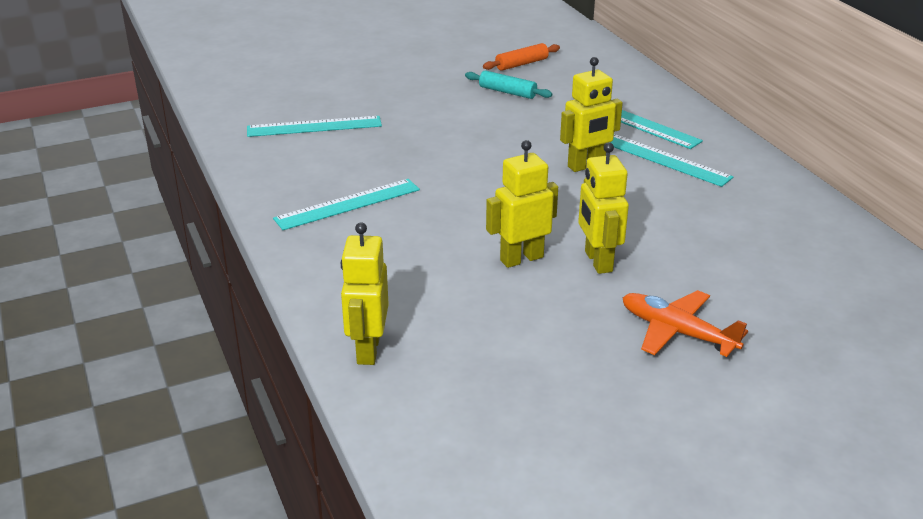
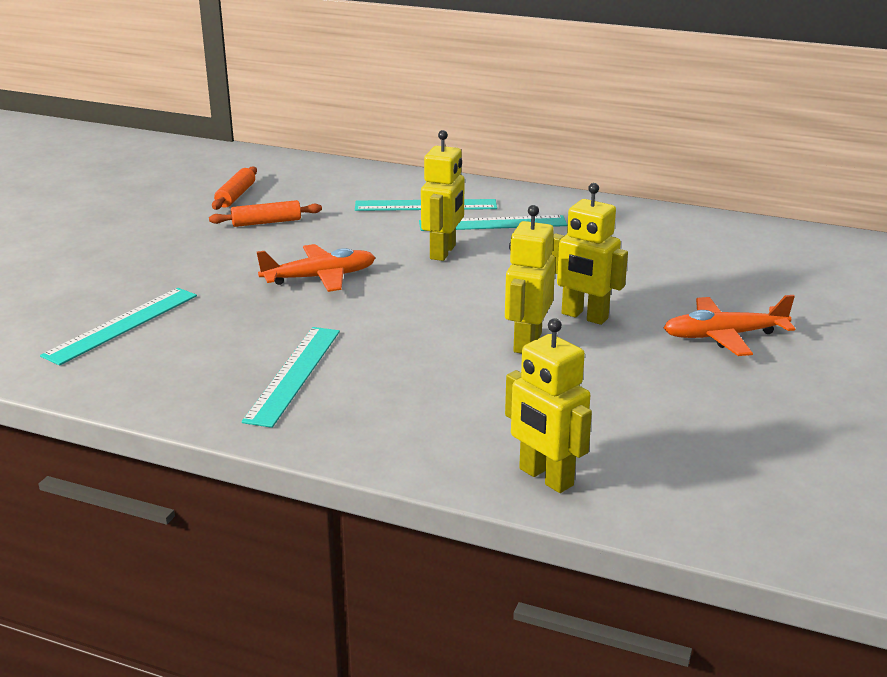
camera: 45 degrees left, 5 degrees down
turquoise rolling pin [465,71,552,99] -> orange rolling pin [209,200,322,227]
none -> orange plane [257,244,376,292]

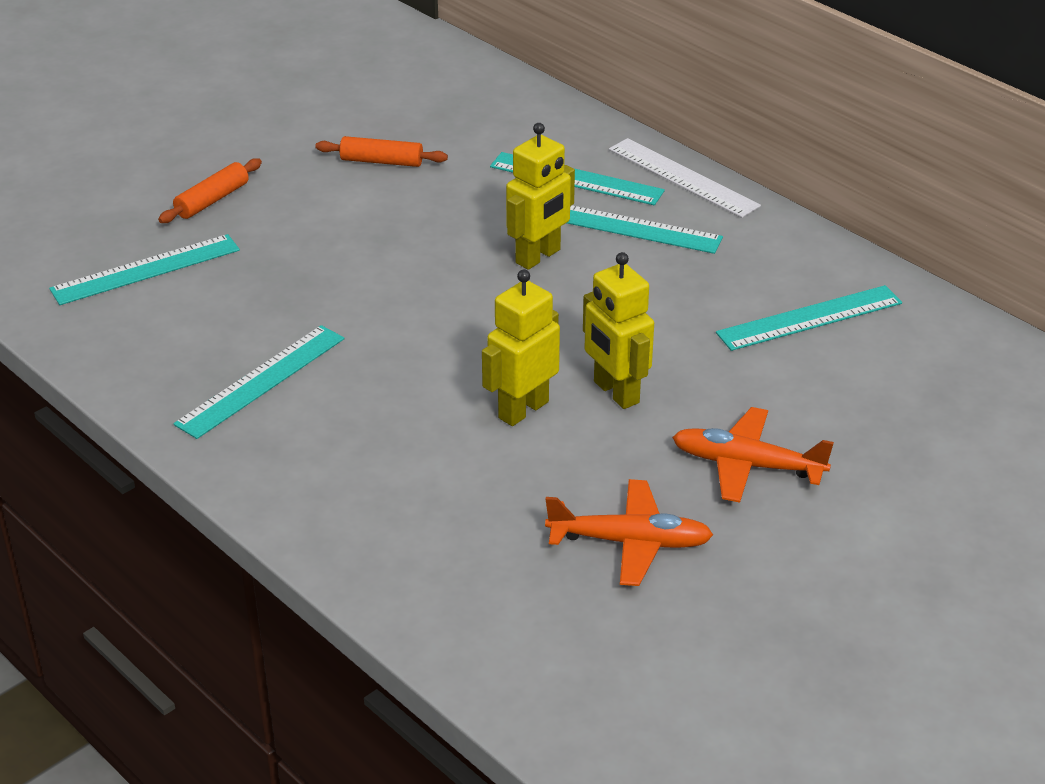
camera: 25 degrees right, 10 degrees up
orange rolling pin [212,166,257,210] -> orange rolling pin moved to [158,158,262,223]
orange plane [257,244,376,292] -> orange plane moved to [545,479,713,586]
yellow robot [505,318,592,493] -> none
none -> white ruler [609,138,761,218]
none -> turquoise ruler [716,285,902,351]

